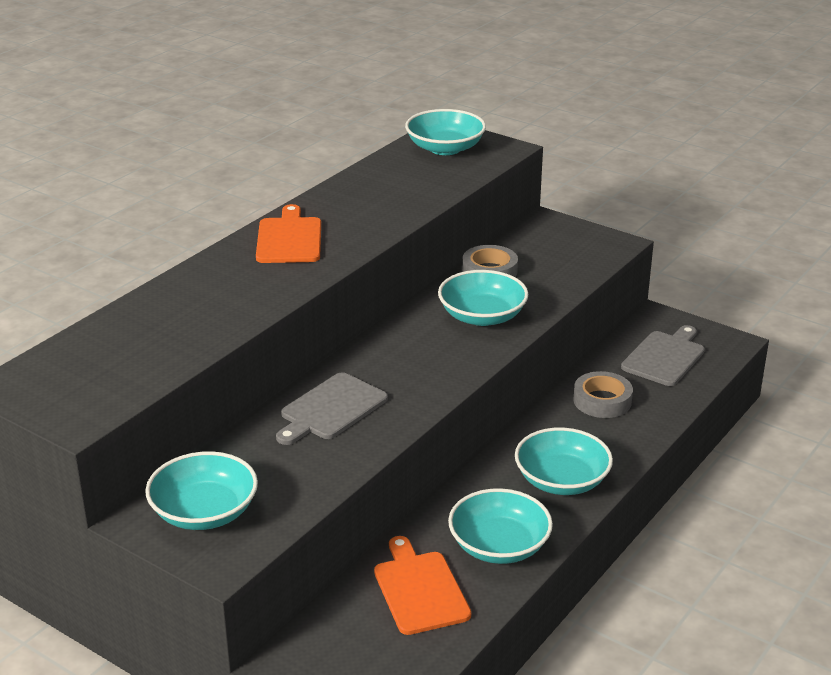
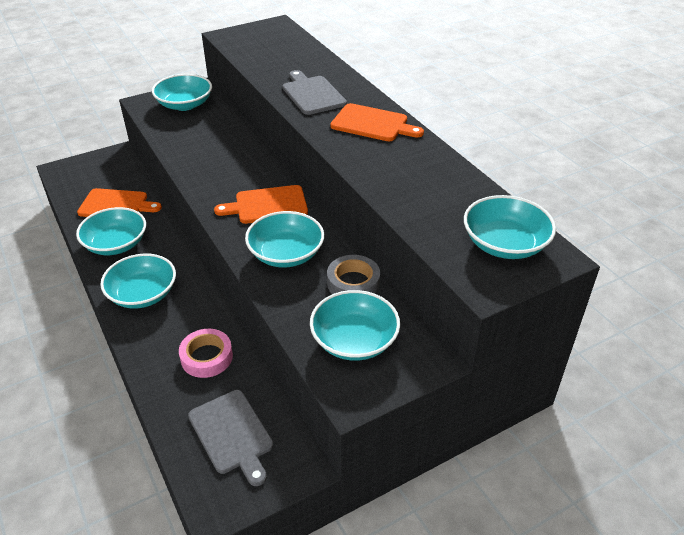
camera: 115 degrees right, 10 degrees up
grey cutting board [276,372,388,445] -> grey cutting board moved to [283,70,347,115]
grey tape [573,371,633,418] -> pink tape [179,329,233,378]
none -> orange cutting board [214,185,308,224]
none -> turquoise bowl [310,290,400,361]

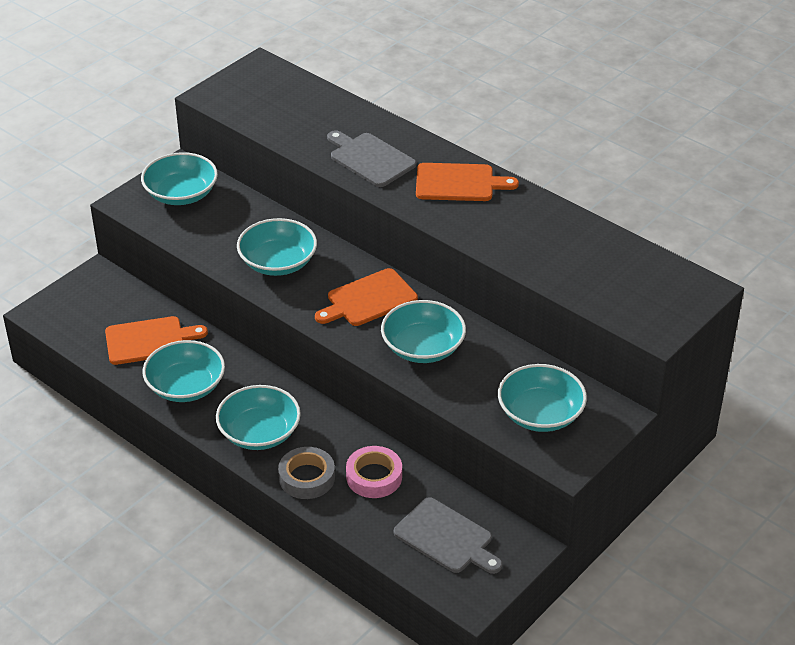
camera: 20 degrees left, 0 degrees up
grey tape [327,255,380,294] -> grey tape moved to [278,447,335,499]
turquoise bowl [464,195,556,259] -> turquoise bowl moved to [237,218,317,276]

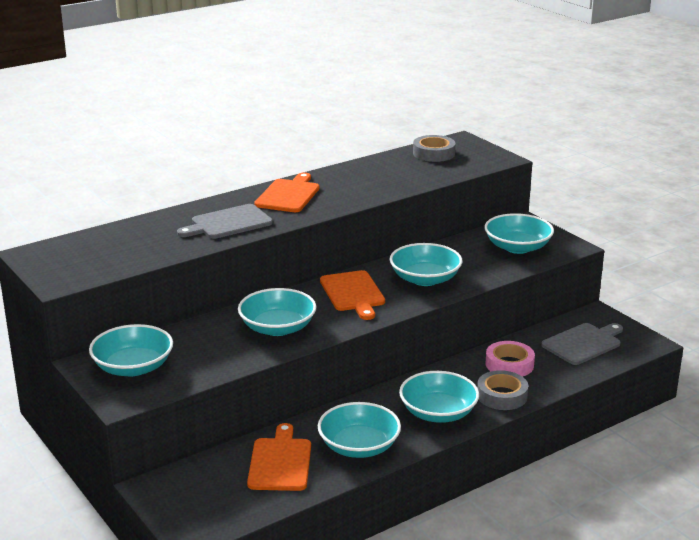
camera: 75 degrees left, 15 degrees down
none -> grey tape [413,135,455,162]

